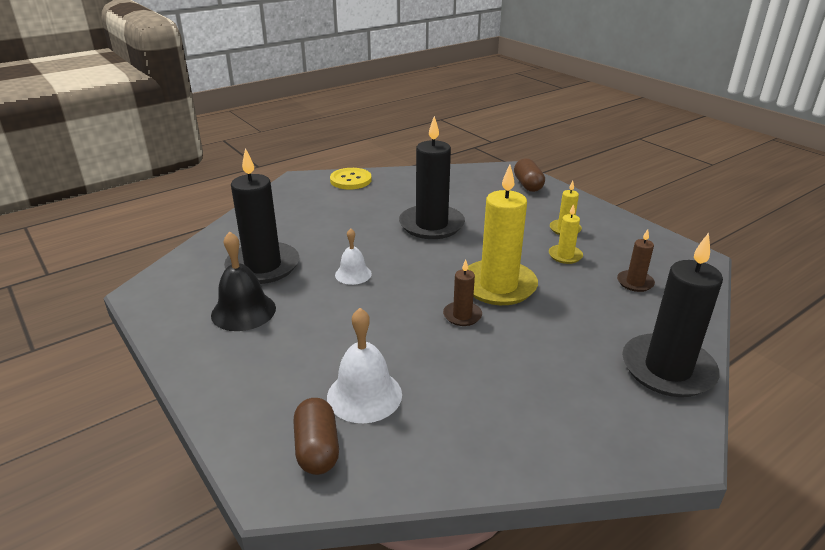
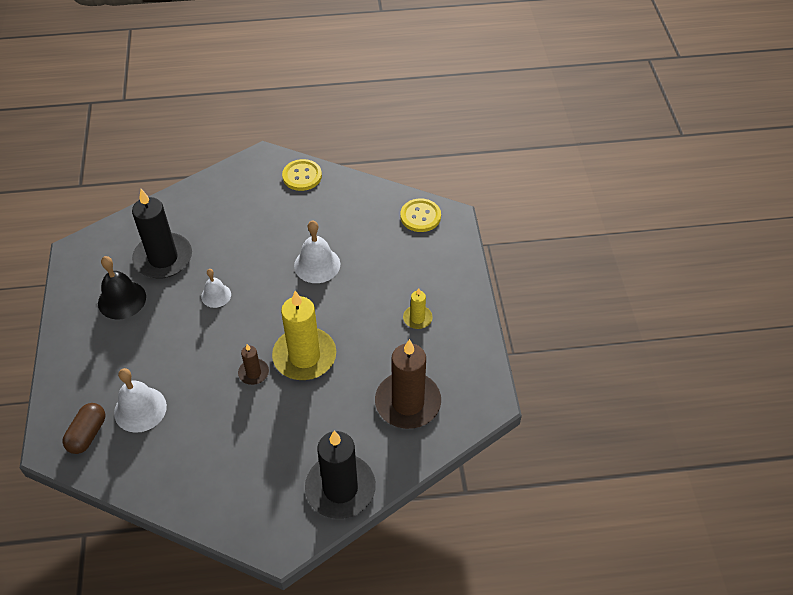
camera: 30 degrees right, 20 degrees up
black candle [399,116,465,239] -> white bell [294,220,340,283]
brown capsule [514,158,545,192] -> none
yellow candle [549,204,583,264] -> none
brown candle [617,229,655,292] -> brown candle [375,339,441,429], size x2.10
none -> yellow button [400,199,441,232]

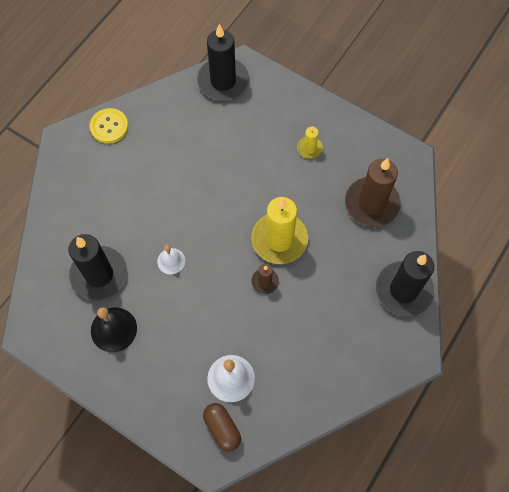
camera: 50 degrees left, 15 degrees up
white bell [294,220,340,283] -> none
yellow button [400,199,441,232] -> black candle [197,24,249,101]

